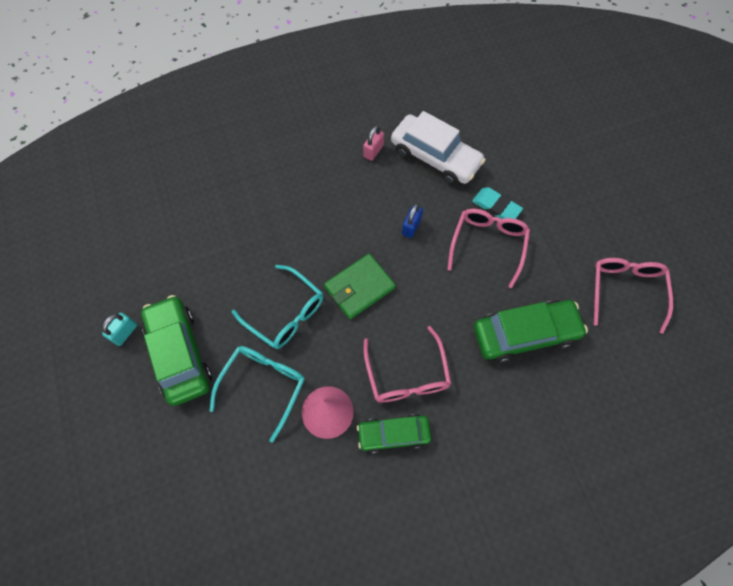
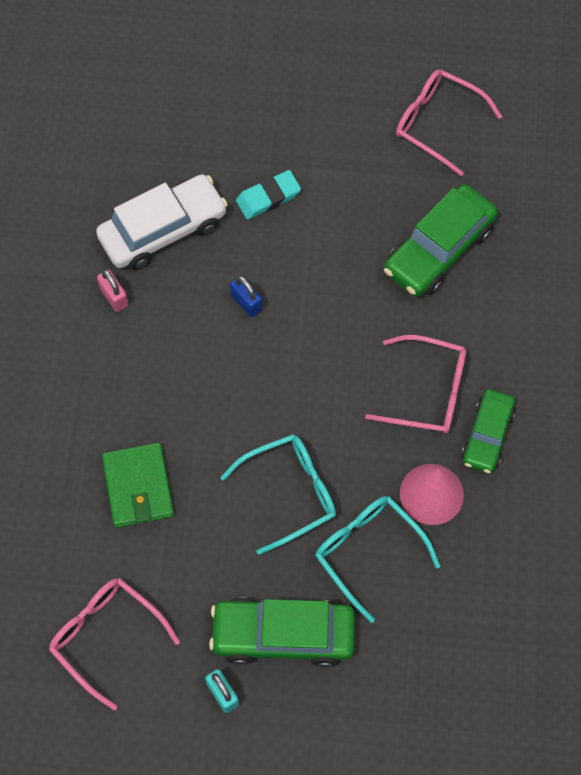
camera: 65 degrees left, 0 degrees up
green wallet [324,254,396,319] -> green wallet moved to [102,443,174,528]
pink glasses [447,209,530,288] -> pink glasses moved to [49,578,180,710]
green car [474,300,588,363] -> green car turned 150 degrees counterclockwise [384,184,498,297]

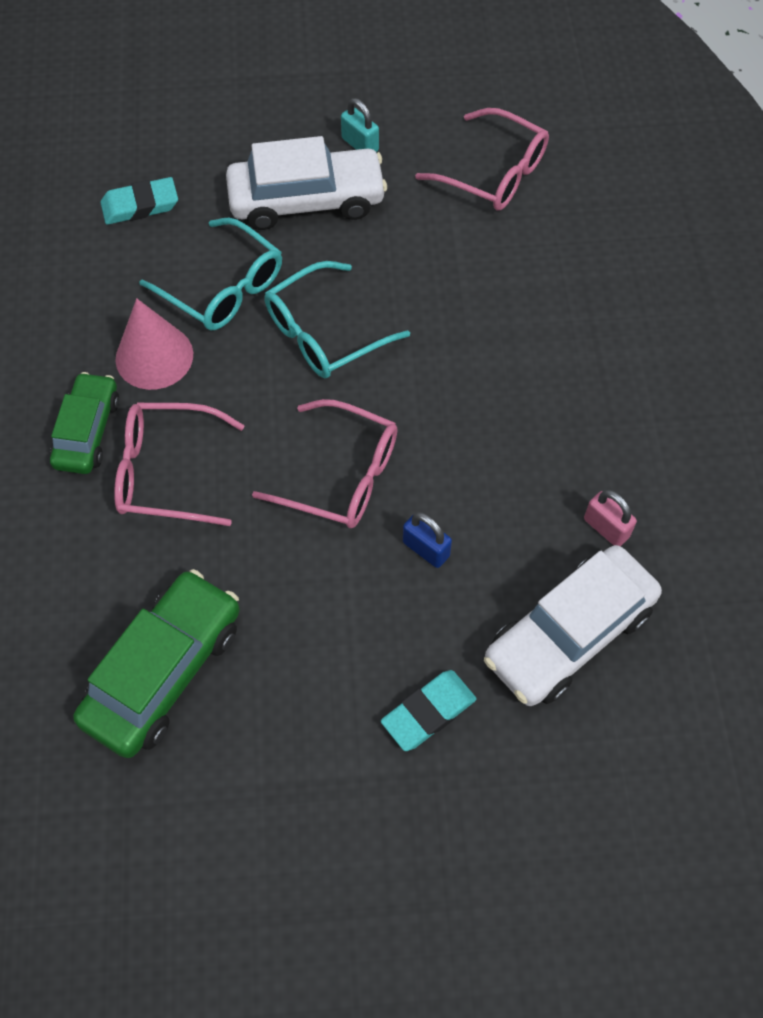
camera: 170 degrees right, 5 degrees down
green wallet [102,443,174,528] -> none
green car [209,597,355,667] -> white car [226,136,387,230]
pink glasses [396,70,502,176] -> pink glasses moved to [252,399,398,528]
none -> turquoise eraser [100,177,178,225]

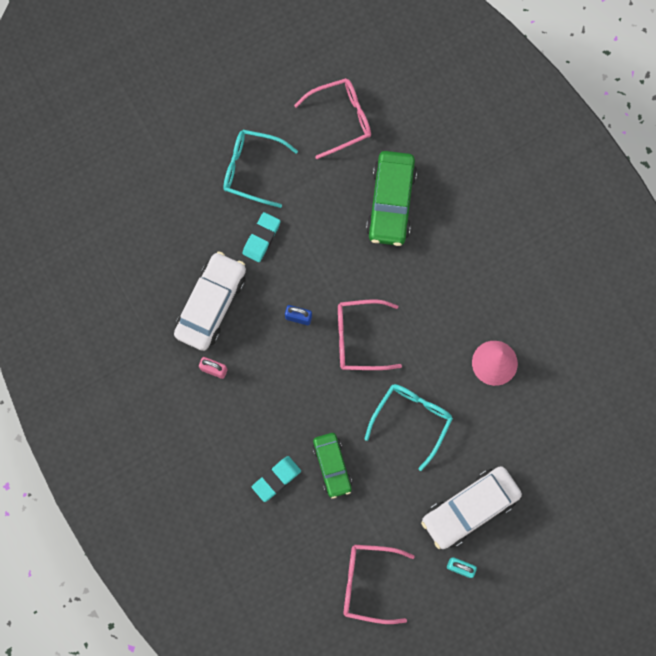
camera: 155 degrees right, 15 degrees up
green car [50,372,119,474] -> green car moved to [313,433,352,499]
turquoise eraser [100,177,178,225] -> turquoise eraser moved to [252,456,301,502]
pink glasses [114,403,245,526] -> pink glasses moved to [294,78,371,159]
turquoise glasses [139,218,282,331] -> turquoise glasses moved to [223,129,298,208]

